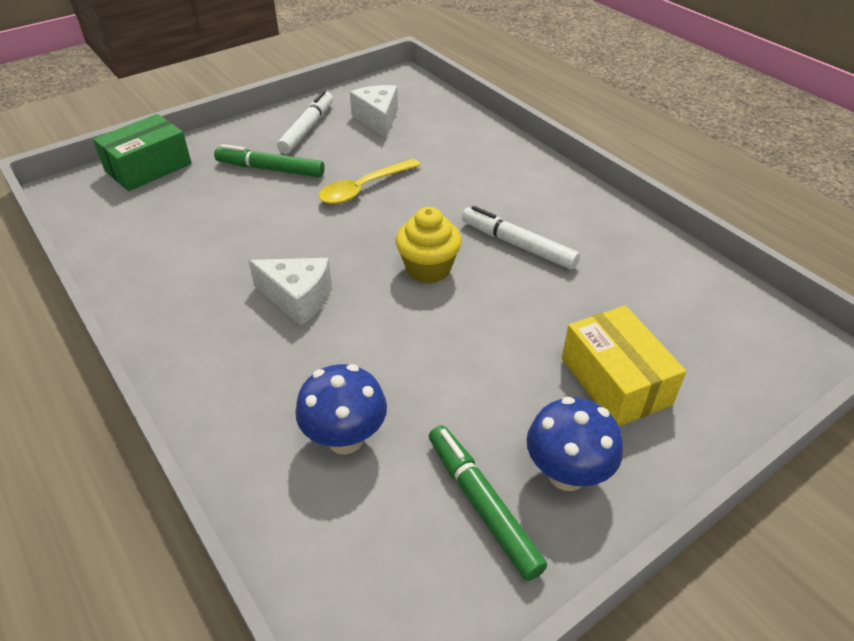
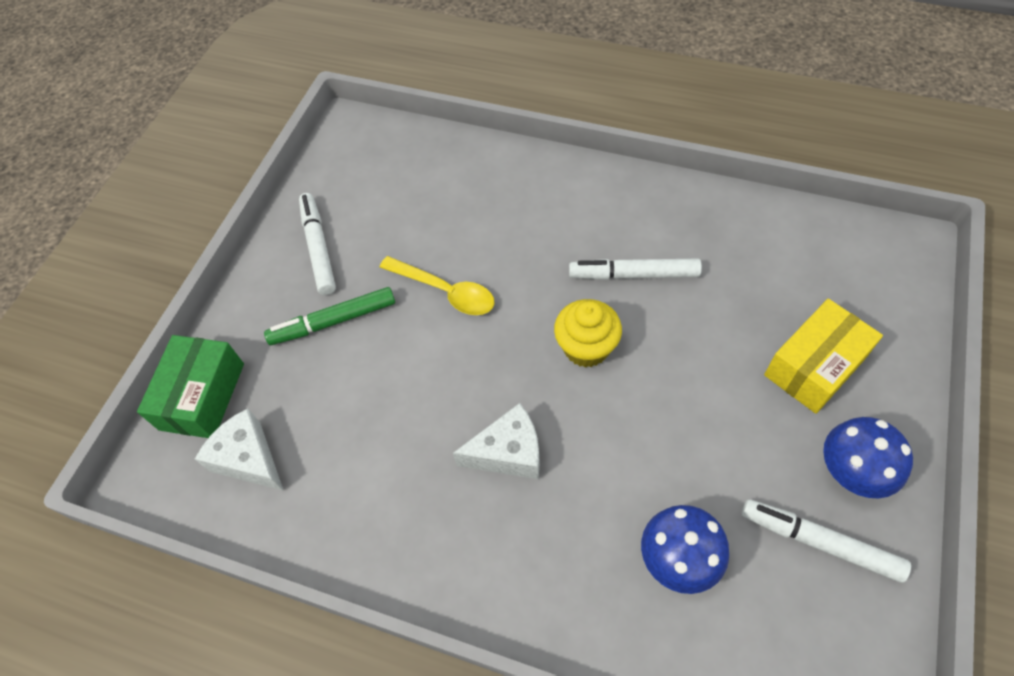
camera: 30 degrees left, 15 degrees up
yellow spoon [319,159,421,204] -> yellow spoon turned 75 degrees counterclockwise [380,256,495,315]
white cheese [350,85,398,138] -> white cheese moved to [195,408,284,491]
green marker [429,425,547,581] -> white marker [742,499,911,583]
yellow box [562,305,686,426] -> yellow box turned 75 degrees counterclockwise [764,299,883,414]

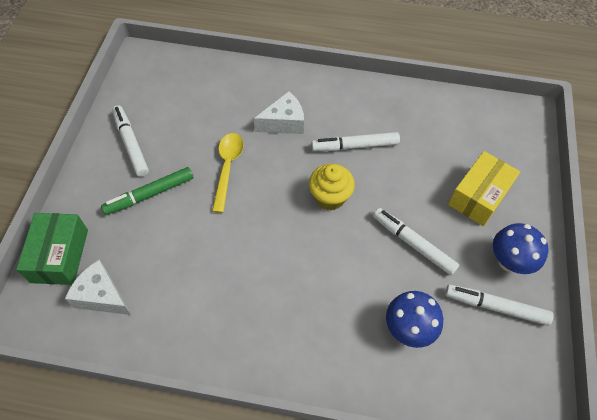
camera: 15 degrees left, 0 degrees up
yellow spoon [380,256,495,315] -> yellow spoon turned 105 degrees counterclockwise [212,133,244,213]
white cheese [453,403,540,479] -> white cheese moved to [254,91,304,134]
none -> white marker [373,208,459,275]

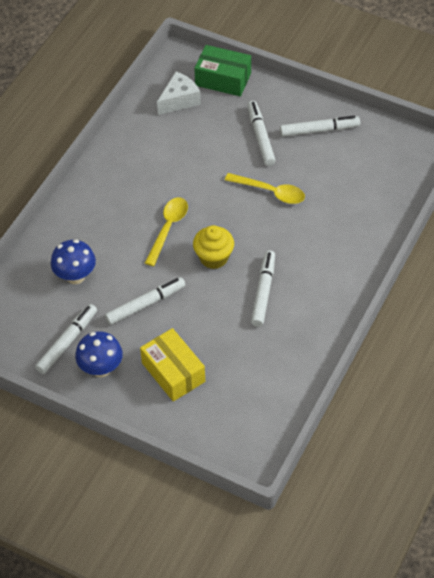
camera: 110 degrees right, 5 degrees down
green marker [101,167,193,215] -> white marker [247,101,276,166]
white cheese [254,91,304,134] -> none
none -> yellow spoon [145,197,188,266]

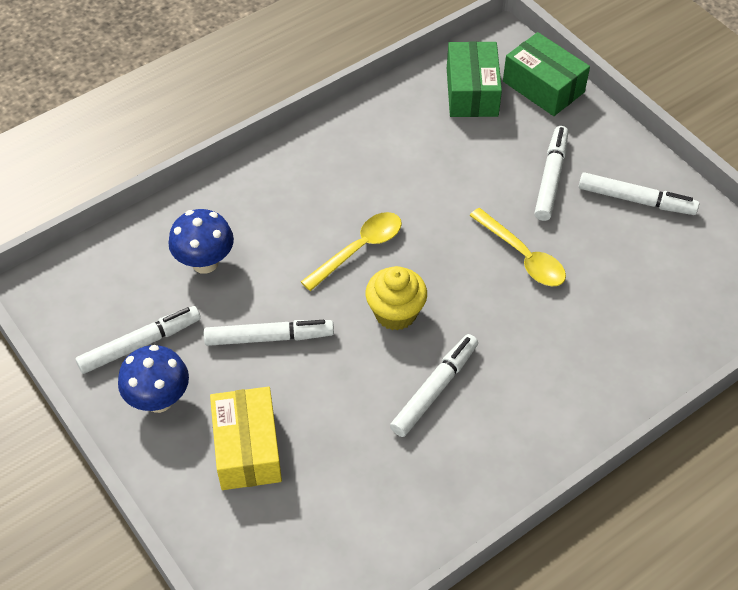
camera: 25 degrees right, 0 degrees up
white cheese [157,71,201,115] -> green box [447,41,502,117]

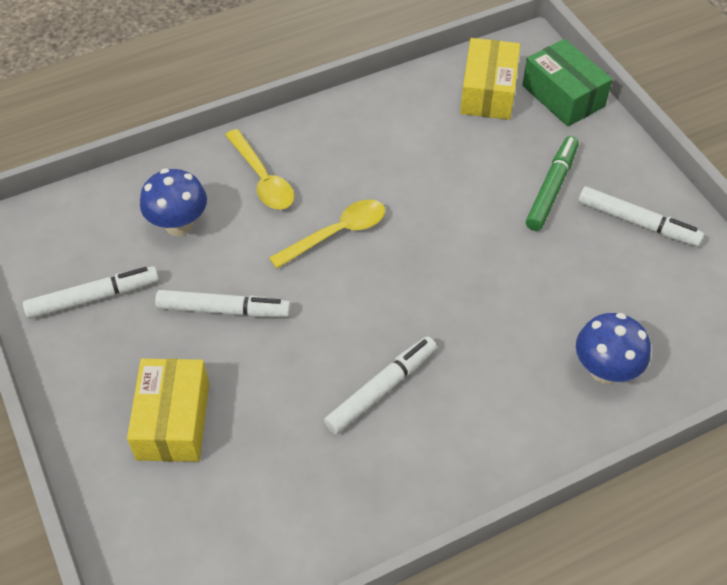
camera: 10 degrees right, 0 degrees up
blue mushroom [118,345,189,413] -> blue mushroom moved to [576,313,651,384]
yellow cupcake [366,266,427,331] -> none
green box [447,41,502,117] -> yellow box [460,38,520,120]
yellow spoon [469,208,566,286] -> yellow spoon moved to [225,129,294,210]
white marker [535,126,568,221] -> green marker [526,136,579,231]

